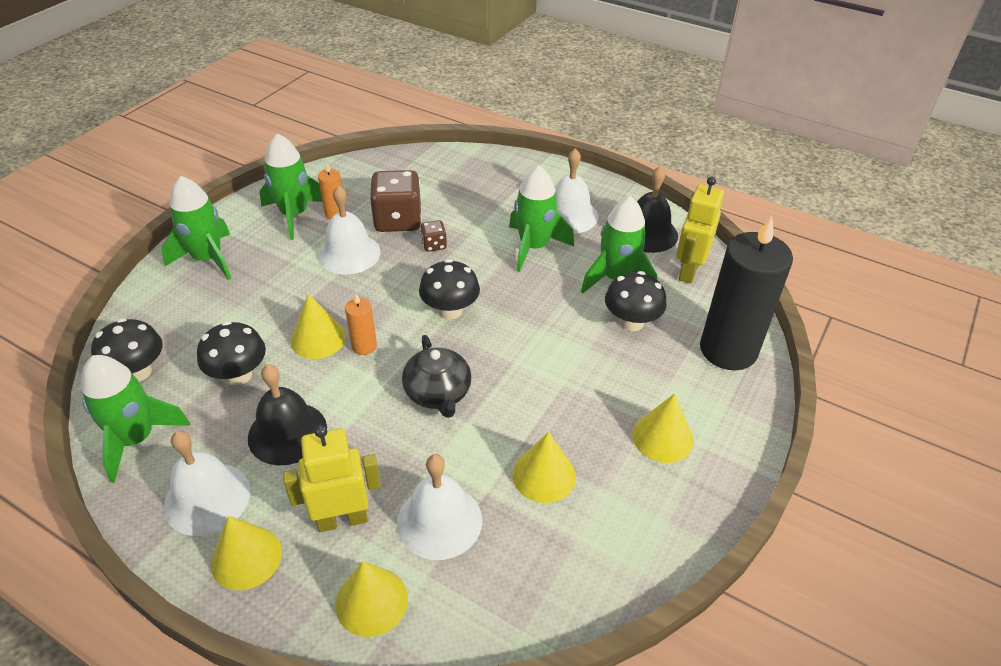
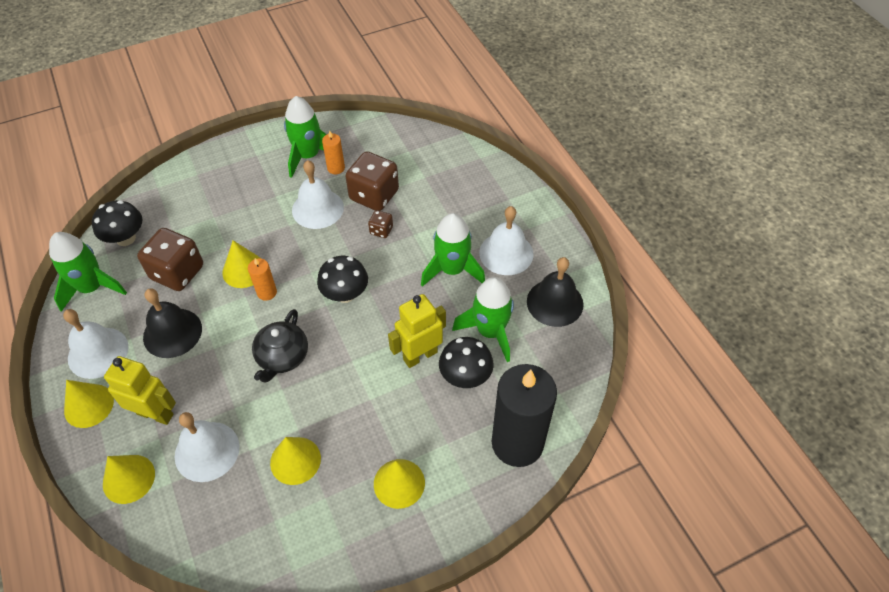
camera: 35 degrees right, 10 degrees up
green rocket [161,176,232,280] -> none
black mushroom [197,321,266,385] -> brown dice [137,228,203,291]
yellow robot [676,177,724,284] -> yellow robot moved to [388,294,446,368]

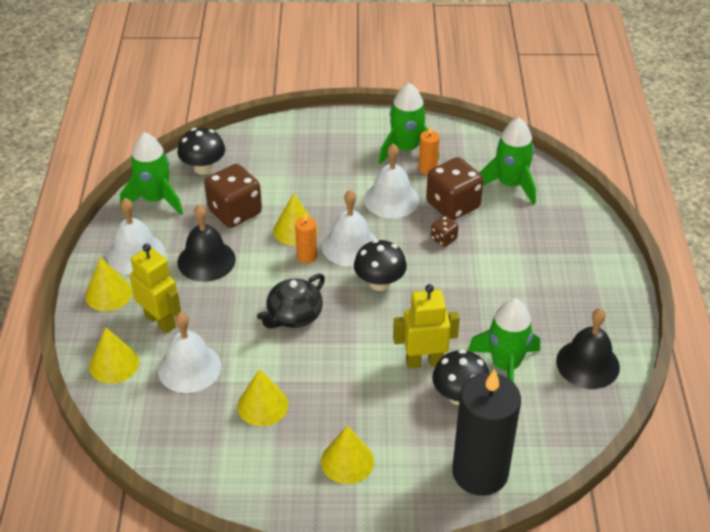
camera: 25 degrees right, 10 degrees down
green rocket [421,213,485,287] -> green rocket moved to [479,118,536,205]
white bell [479,206,534,275] -> white bell moved to [322,190,377,267]

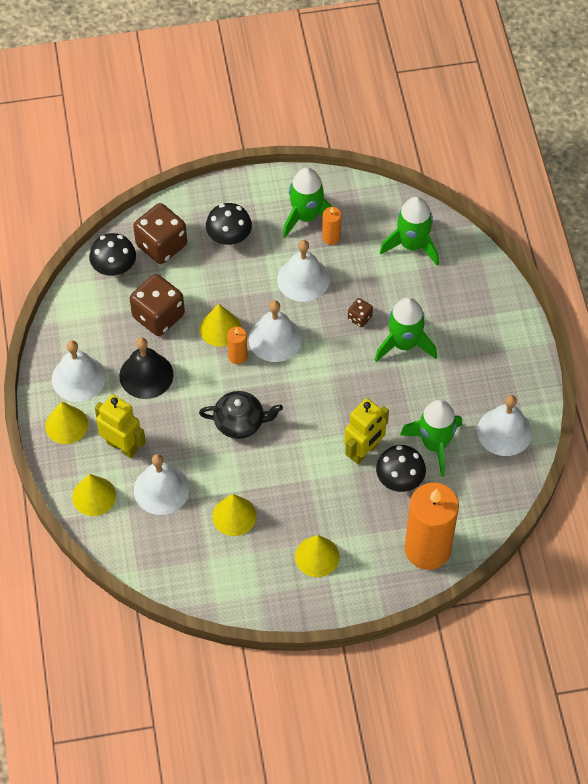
camera: 10 degrees left, 15 degrees up
green rocket [120,132,183,215] -> green rocket moved to [375,297,437,362]
black teapot [257,274,325,328] -> black teapot turned 120 degrees counterclockwise [199,391,283,439]
black mushroom [354,239,407,291] -> black mushroom moved to [206,203,252,246]
yellow robot [393,284,460,369] -> yellow robot turned 150 degrees clockwise [344,398,389,464]
brown dice [426,157,484,220] -> brown dice moved to [133,203,187,264]
black candle [452,369,521,496] -> orange candle [405,483,459,570]
black bell [556,308,620,389] -> white bell [477,395,532,456]

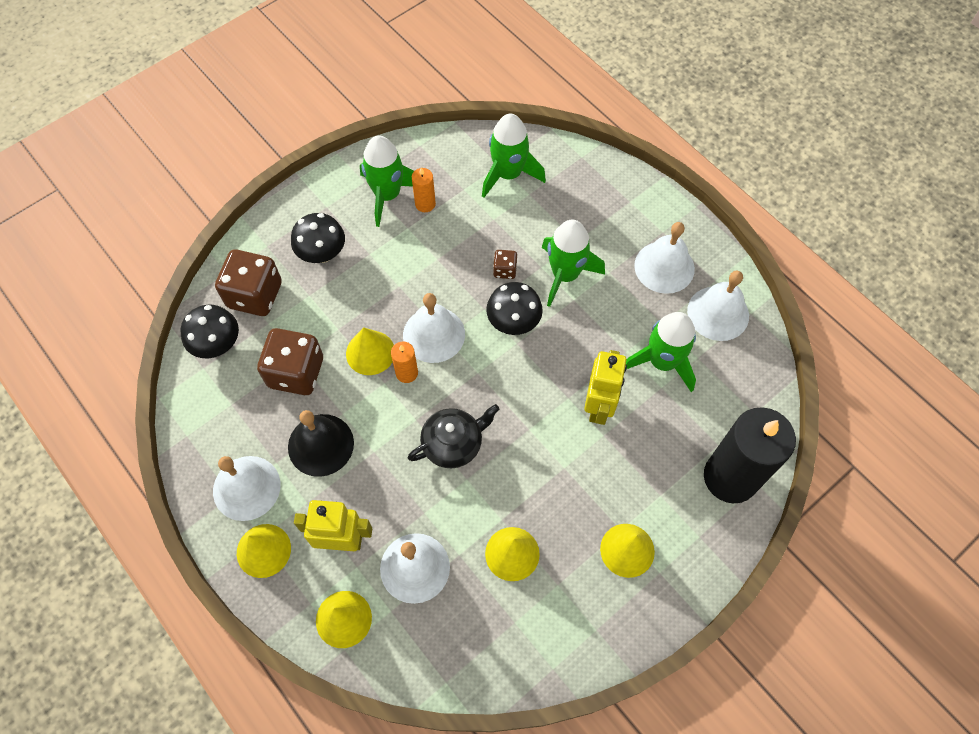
camera: 30 degrees left, 5 degrees up
white bell [277,240,330,302] -> white bell moved to [634,222,695,294]
black mushroom [376,445,426,492] -> black mushroom moved to [486,282,543,335]
orange candle [405,483,459,570] -> black candle [704,407,796,503]

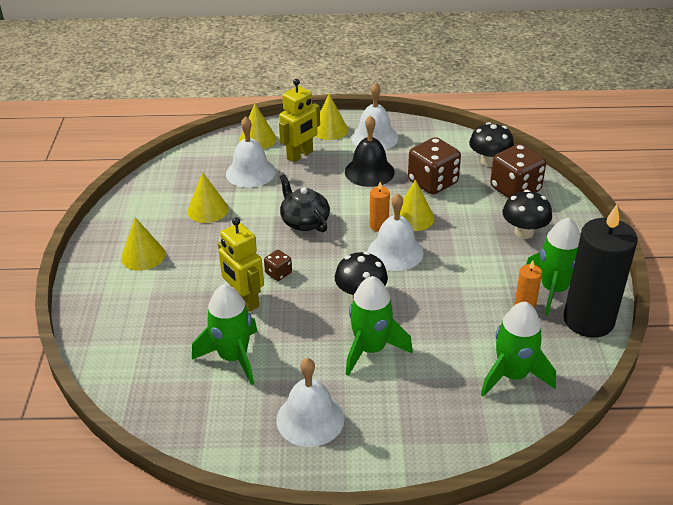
camera: 130 degrees right, 25 degrees down
black teapot [408,404,499,468] -> black teapot turned 135 degrees clockwise [280,174,330,232]
brown dice [493,250,517,279] -> brown dice moved to [264,250,292,281]
white bell [687,271,749,341] -> none
black candle [704,407,796,503] -> black candle moved to [563,205,638,338]

